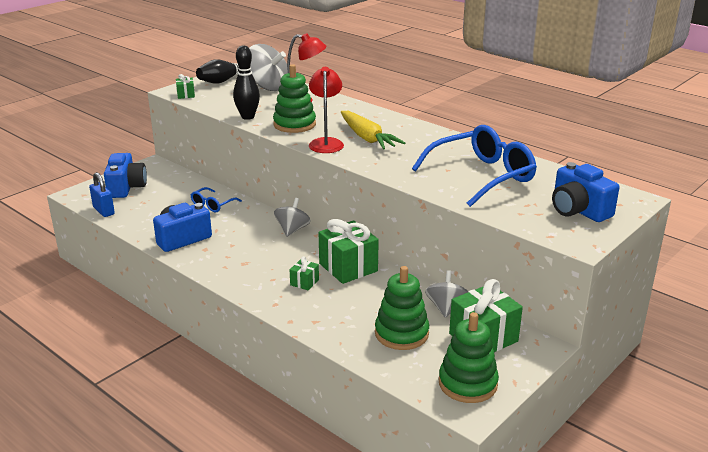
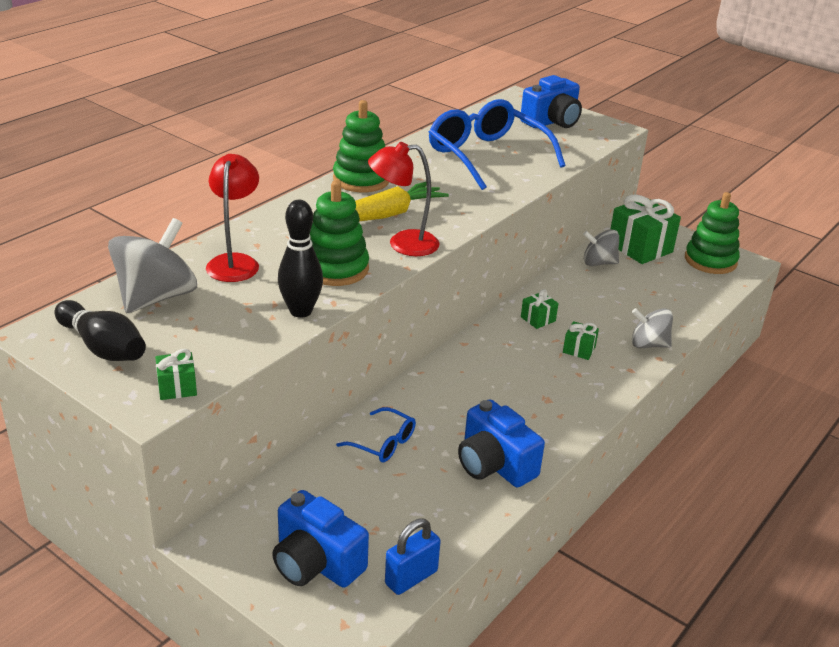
camera: 95 degrees left, 5 degrees up
blue camera [104,153,147,198] -> blue camera turned 135 degrees counterclockwise [272,490,369,587]
grey spinning top [274,198,311,237] -> grey spinning top moved to [632,308,673,348]
green gift [318,219,379,284] -> green gift [521,289,559,329], size x0.48
green stacking toy [375,266,429,350] -> green stacking toy moved to [333,100,389,192]

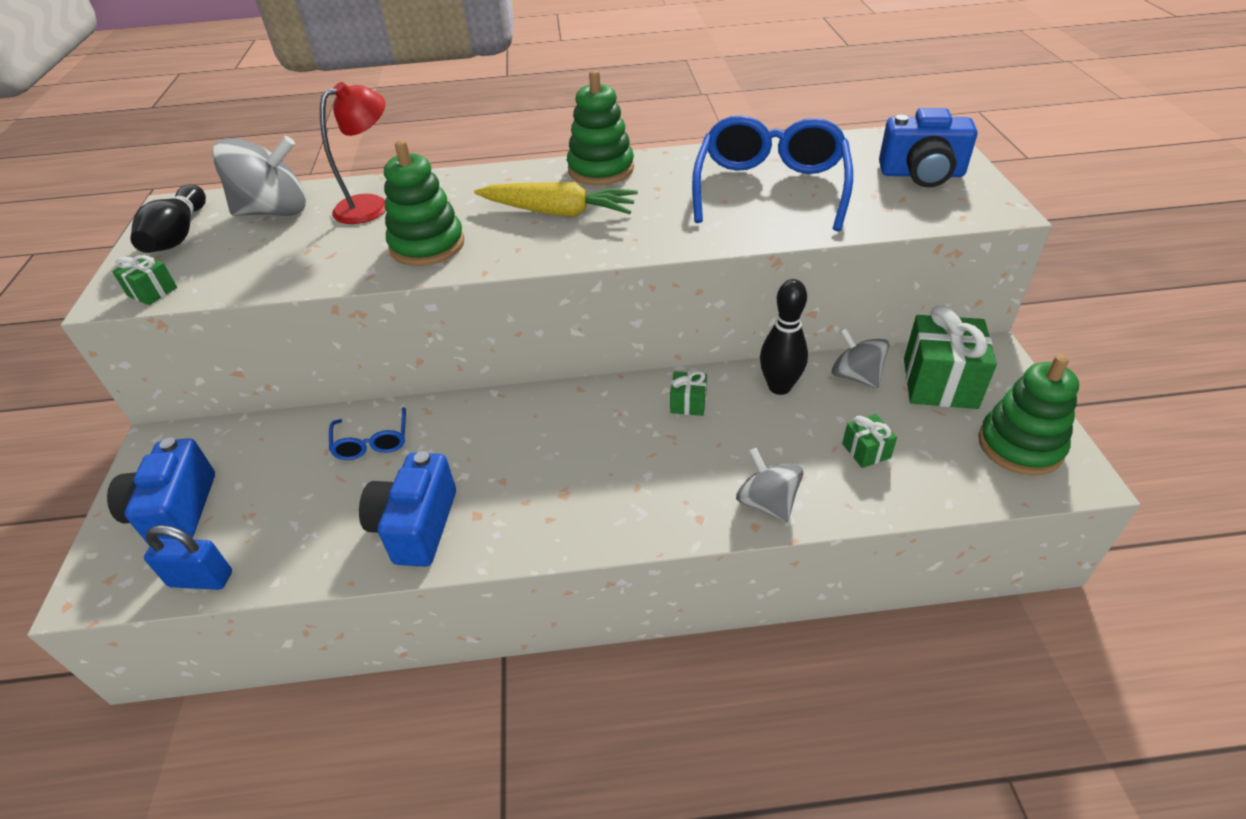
camera: 50 degrees right, 10 degrees up
black bowling pin [278,200,323,318] -> black bowling pin moved to [760,279,808,395]
red lamp [368,142,439,256] -> none
green gift [563,321,599,360] -> green gift moved to [842,414,897,468]

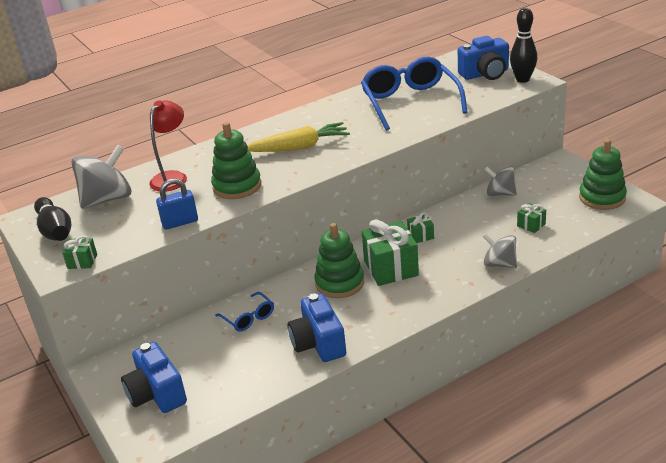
camera: 25 degrees left, 10 degrees down
blue padlock [144,525,232,590] -> blue padlock moved to [156,178,198,230]
green stacking toy [567,70,634,185] -> green stacking toy moved to [314,223,364,298]
black bowling pin [760,279,808,395] -> black bowling pin moved to [510,8,537,83]
green gift [904,305,997,409] -> green gift moved to [362,219,419,286]

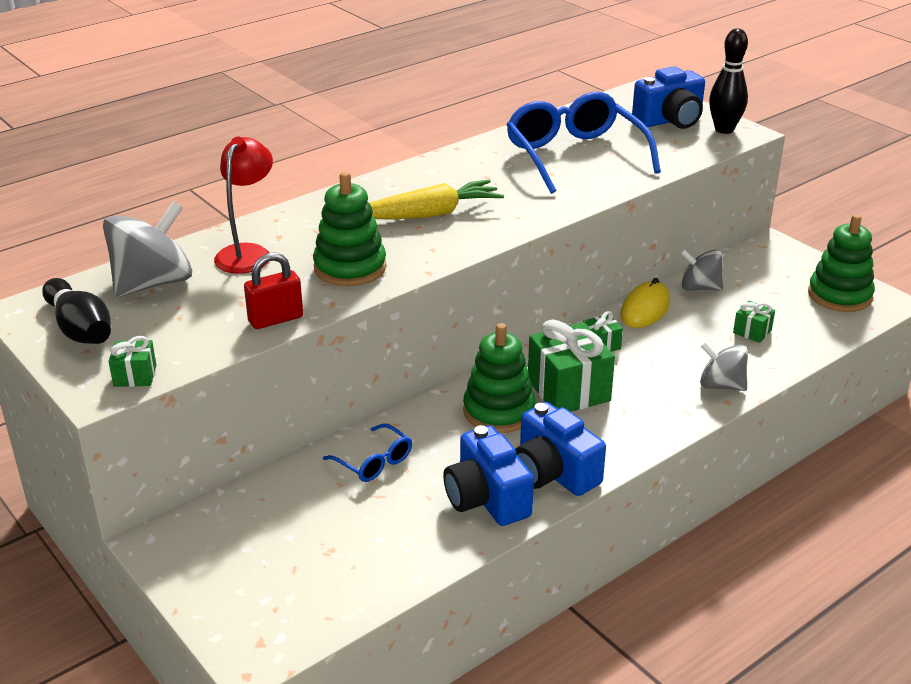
camera: 10 degrees left, 0 degrees up
blue camera [121,342,187,413] -> blue camera moved to [515,402,606,496]
blue padlock [156,178,198,230] -> red padlock [244,252,303,329]
none -> yellow mouse [620,278,670,328]

